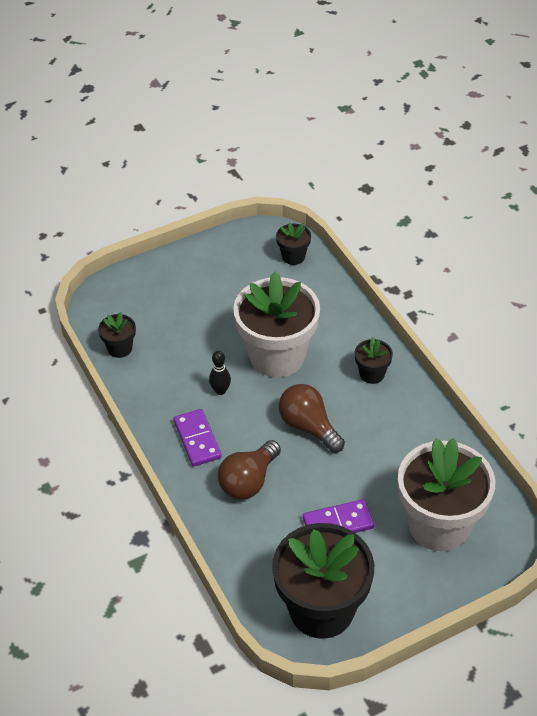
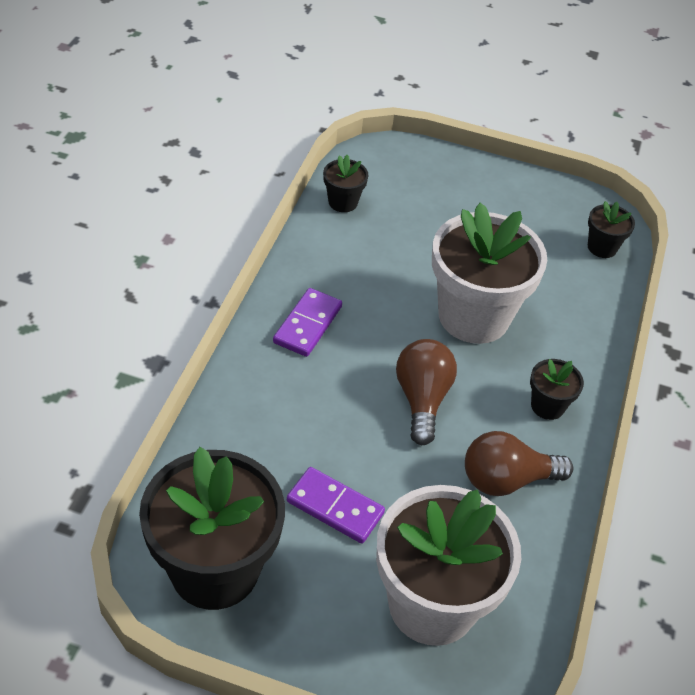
camera: 40 degrees right, 0 degrees up
black bowling pin [209,351,231,395] -> none
brown light bulb [218,440,281,500] -> brown light bulb moved to [465,431,573,496]

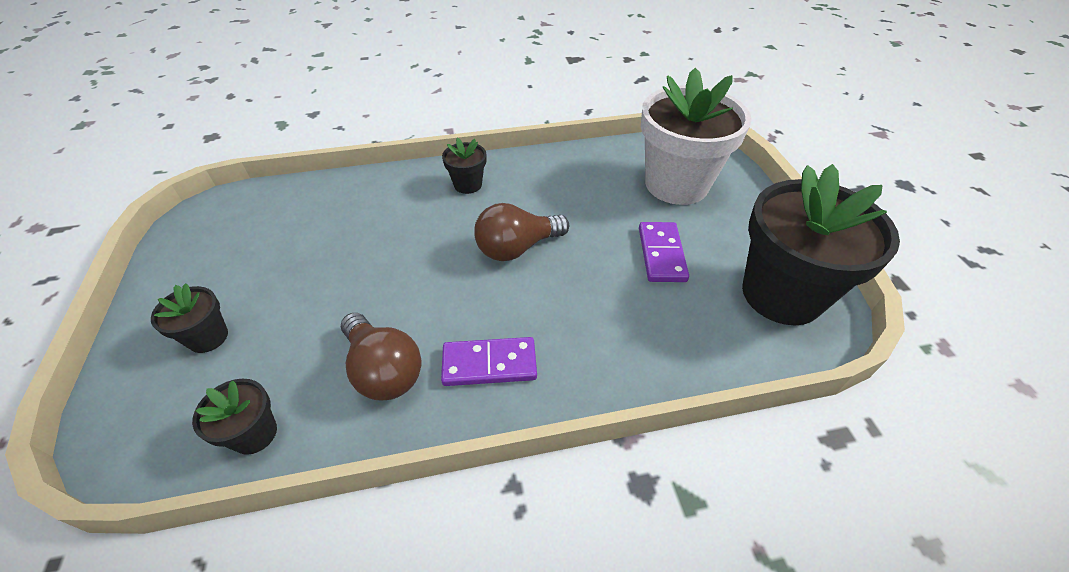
camera: 115 degrees left, 0 degrees up
white flower pot [432,203,547,344] -> none
brown light bulb [465,431,573,496] -> brown light bulb moved to [341,313,421,400]
black flower pot [588,201,635,258] -> black flower pot moved to [151,283,228,353]

